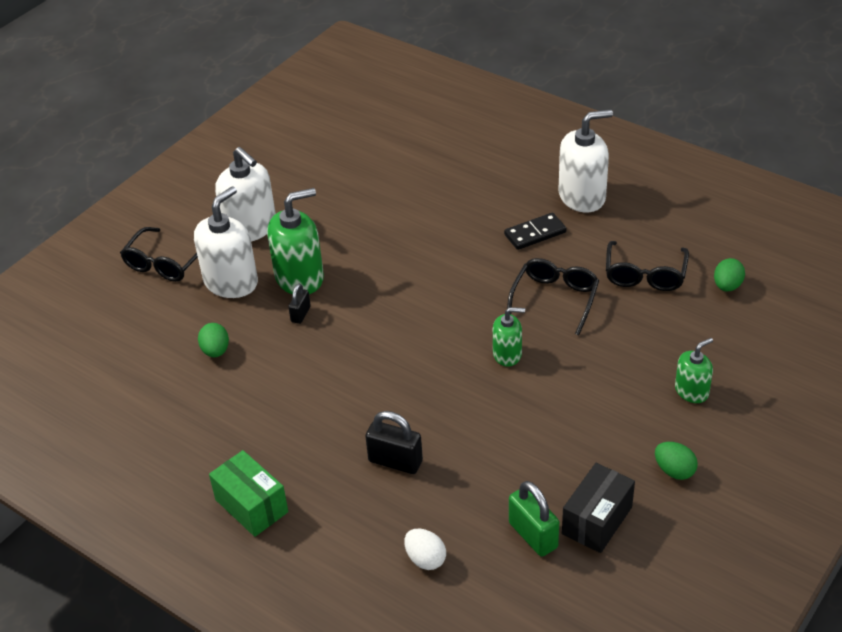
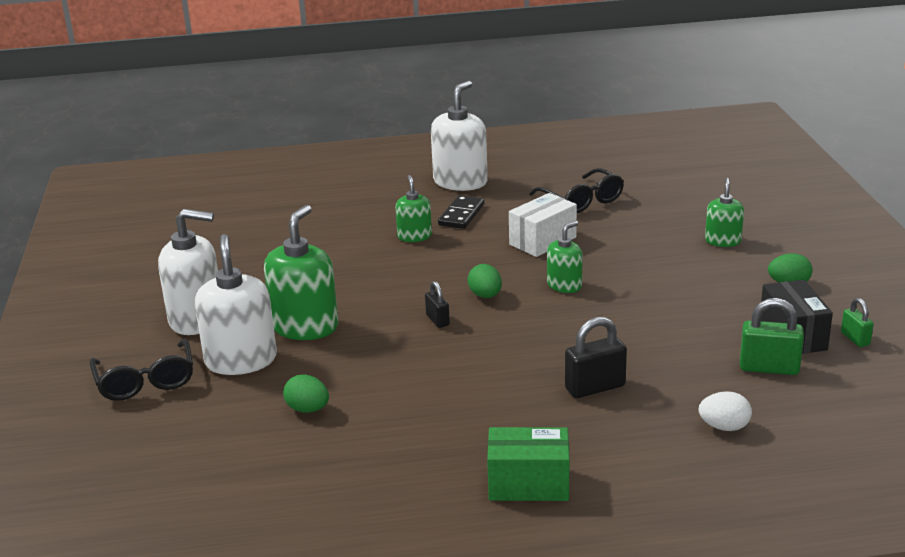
camera: 45 degrees left, 15 degrees down
black padlock [288,284,311,324] -> black padlock moved to [425,281,450,328]
black glasses [507,258,599,335] -> white box [509,193,577,257]
green egg [714,258,745,292] -> green egg moved to [468,264,502,298]
none -> green soap dispenser [396,175,432,242]
none -> green padlock [841,298,874,347]

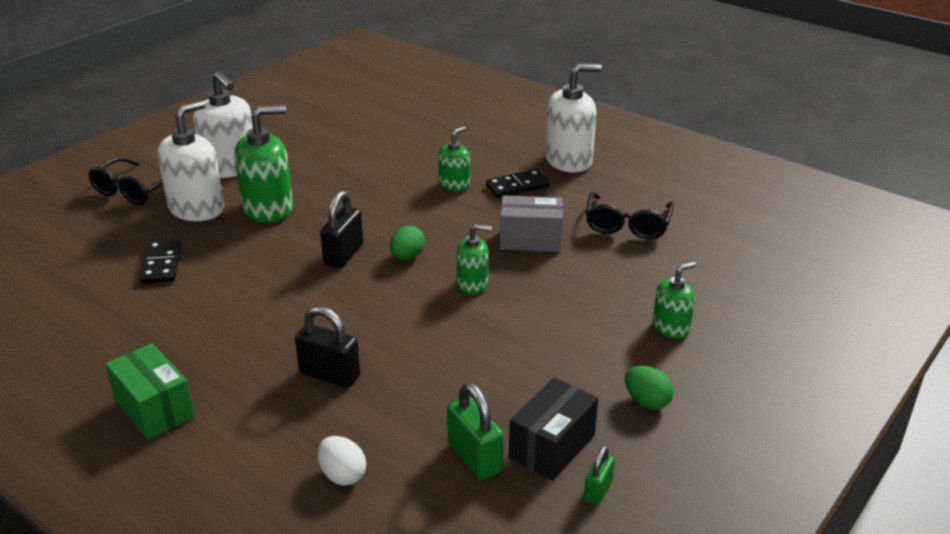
camera: 45 degrees right, 5 degrees up
green egg [283,374,329,413] -> black domino [140,240,182,284]
black padlock [425,281,450,328] -> black padlock [320,191,363,268], size x1.69
white box [509,193,577,257] -> grey box [500,195,563,252]

